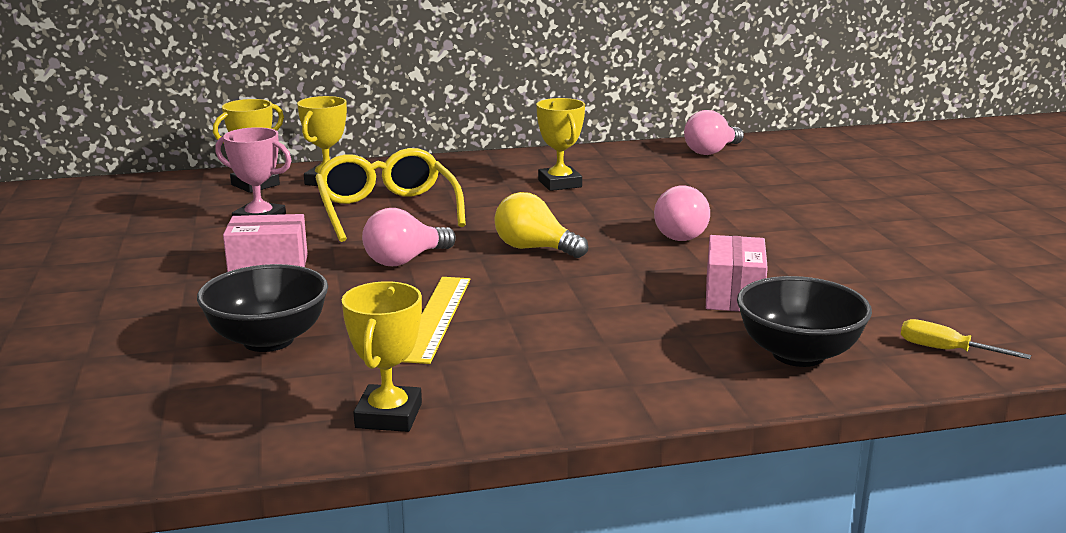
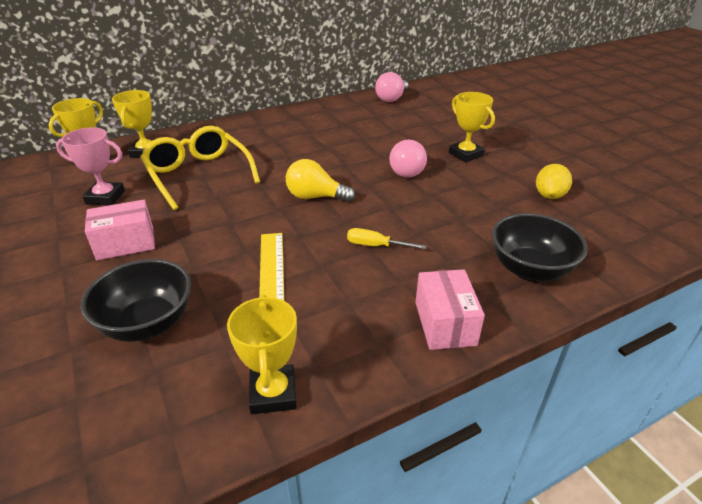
camera: 15 degrees left, 15 degrees up
pink light bulb [362,208,456,266] -> none
yellow trophy [536,98,585,191] -> yellow trophy moved to [449,92,495,162]
pink box [706,235,768,312] -> pink box moved to [416,269,485,350]
yellow screwdriver [901,319,1031,359] -> yellow screwdriver moved to [347,228,426,249]
none -> yellow lemon [536,164,572,199]

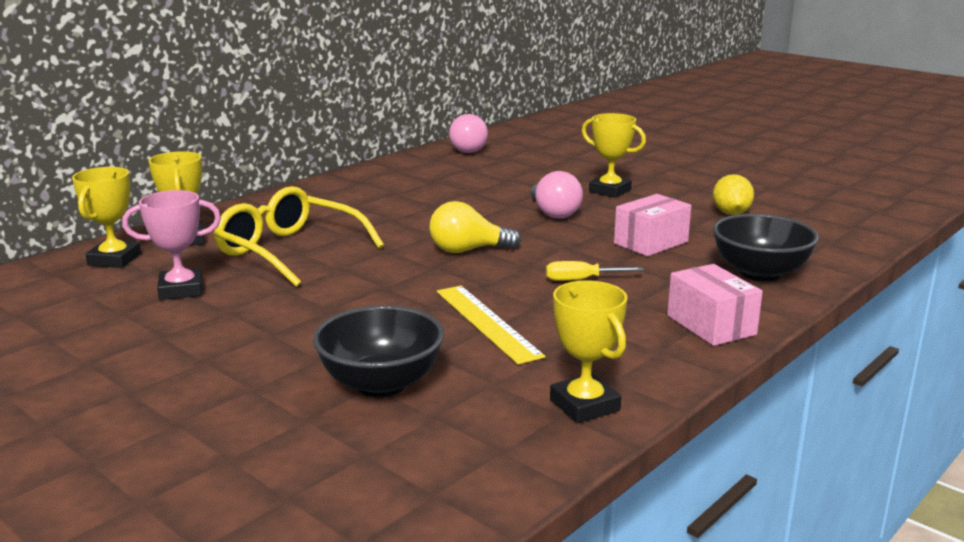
camera: 20 degrees left, 15 degrees down
pink box [85,200,155,260] -> pink box moved to [614,194,691,256]

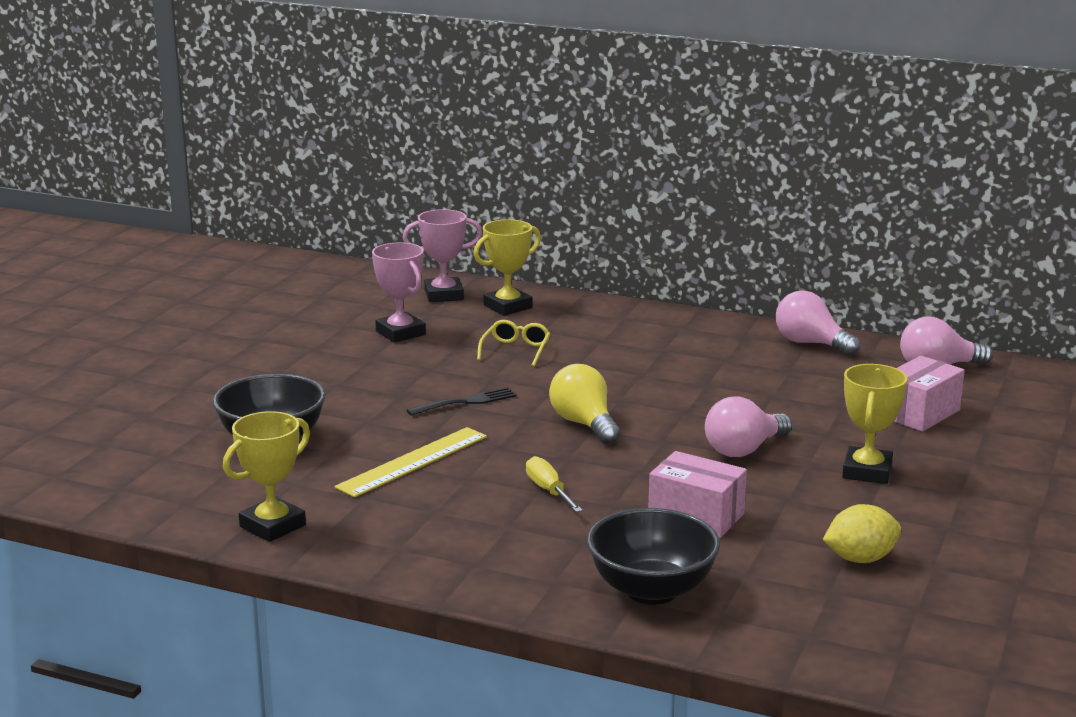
camera: 70 degrees right, 0 degrees up
yellow trophy [72,167,141,268] -> pink trophy [403,209,482,302]
yellow glasses [213,186,384,287] -> yellow glasses [477,320,550,366], size x0.48
pink box [667,264,763,346] -> pink box moved to [894,356,965,432]
none -> black fork [406,387,516,416]
none -> pink light bulb [776,291,860,356]

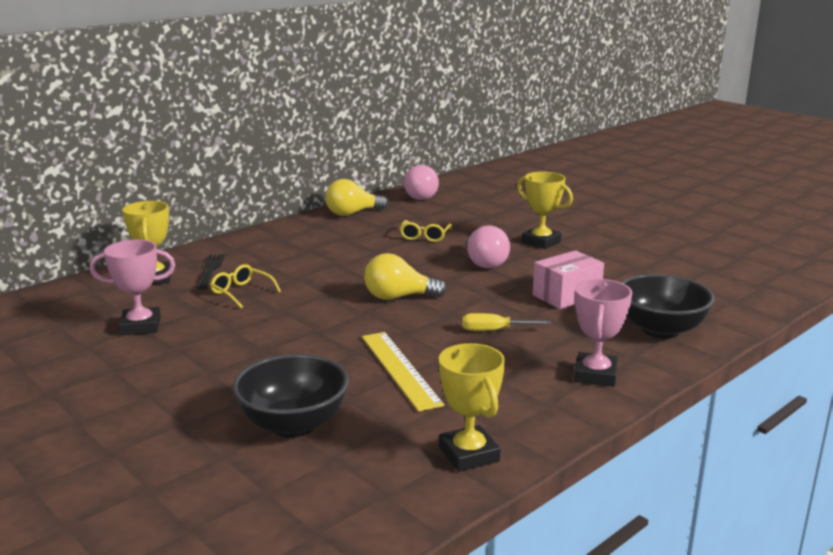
camera: 65 degrees left, 0 degrees up
pink trophy [403,209,482,302] -> pink trophy moved to [574,279,632,387]
black fork [406,387,516,416] -> black fork moved to [198,254,225,290]
pink light bulb [776,291,860,356] -> yellow light bulb [325,179,388,216]
yellow lemon [823,504,901,563] -> none
pink box [894,356,965,432] -> none
none -> yellow glasses [400,220,452,242]

